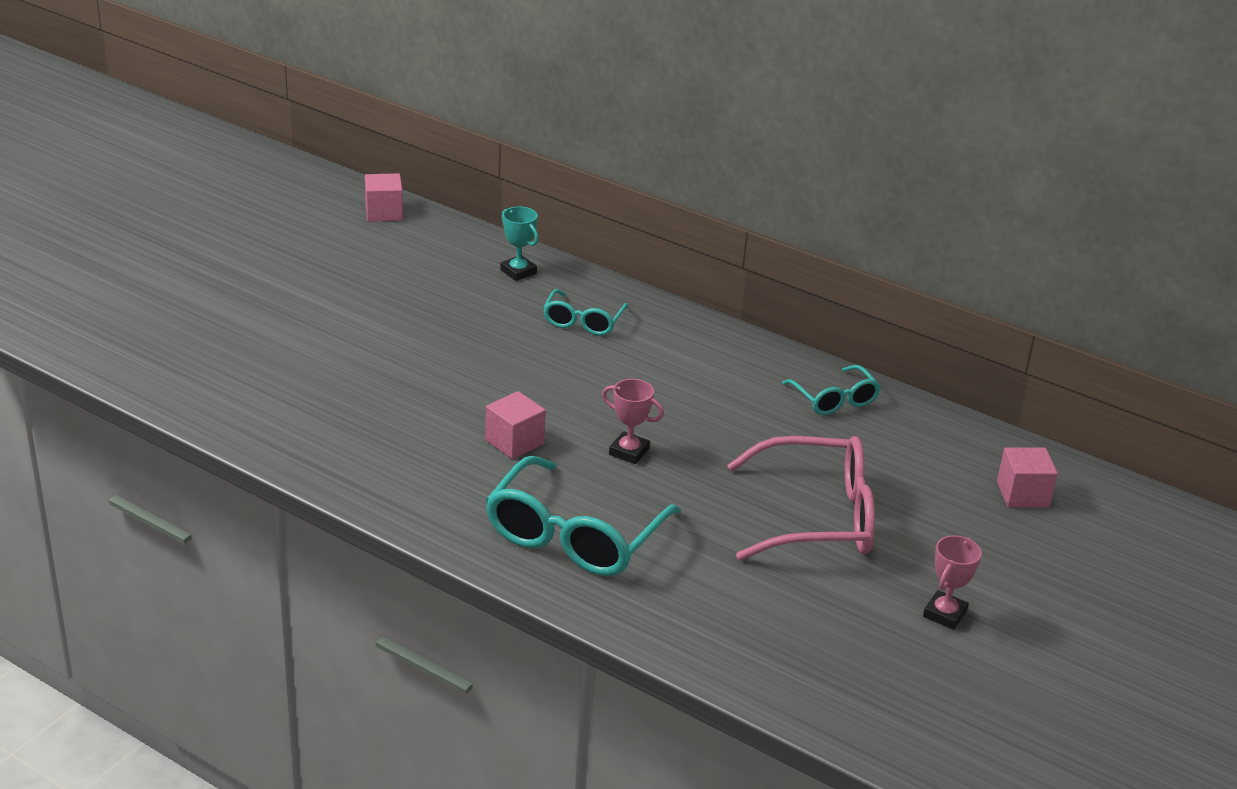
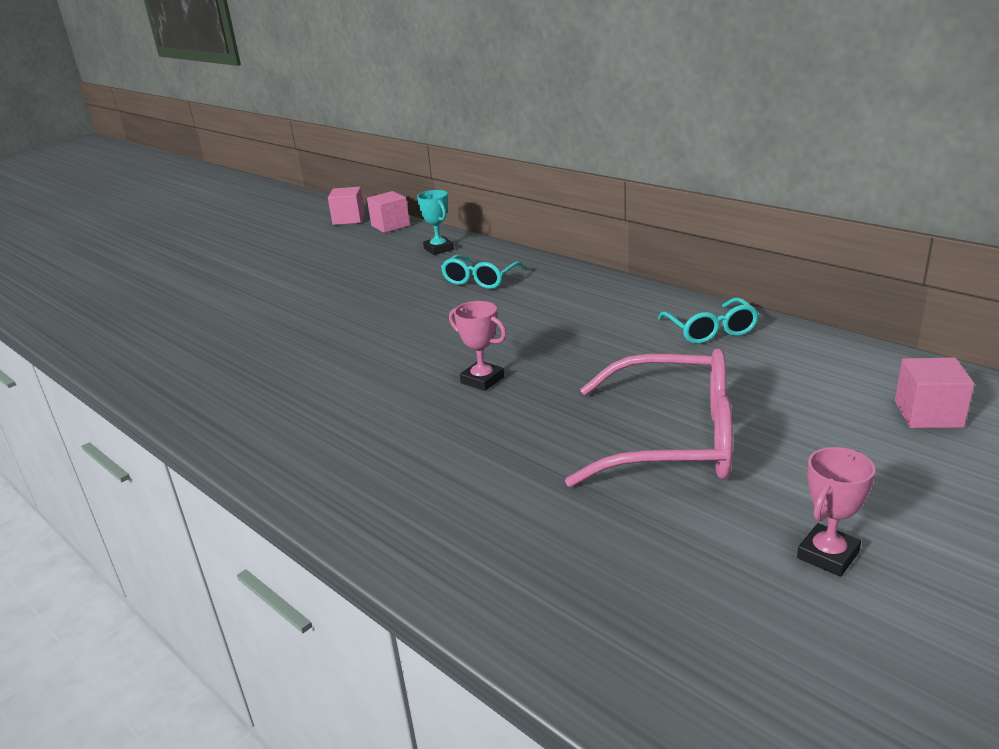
camera: 15 degrees right, 5 degrees down
pink cube [485,391,546,459] -> pink cube moved to [367,191,410,233]
turquoise glasses [486,456,681,576] -> none

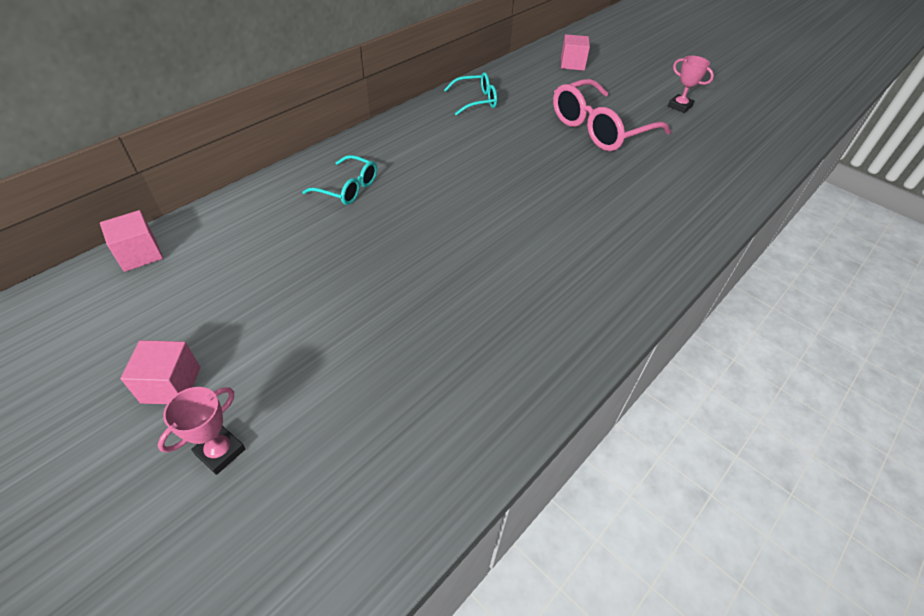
camera: 95 degrees left, 20 degrees up
pink cube [328,187,365,225] -> pink cube moved to [120,340,200,404]
turquoise trophy [417,190,454,255] -> none
pink trophy [449,301,507,391] -> pink trophy moved to [158,387,245,475]
pink glasses [565,348,733,487] -> pink glasses turned 135 degrees counterclockwise [553,79,671,151]

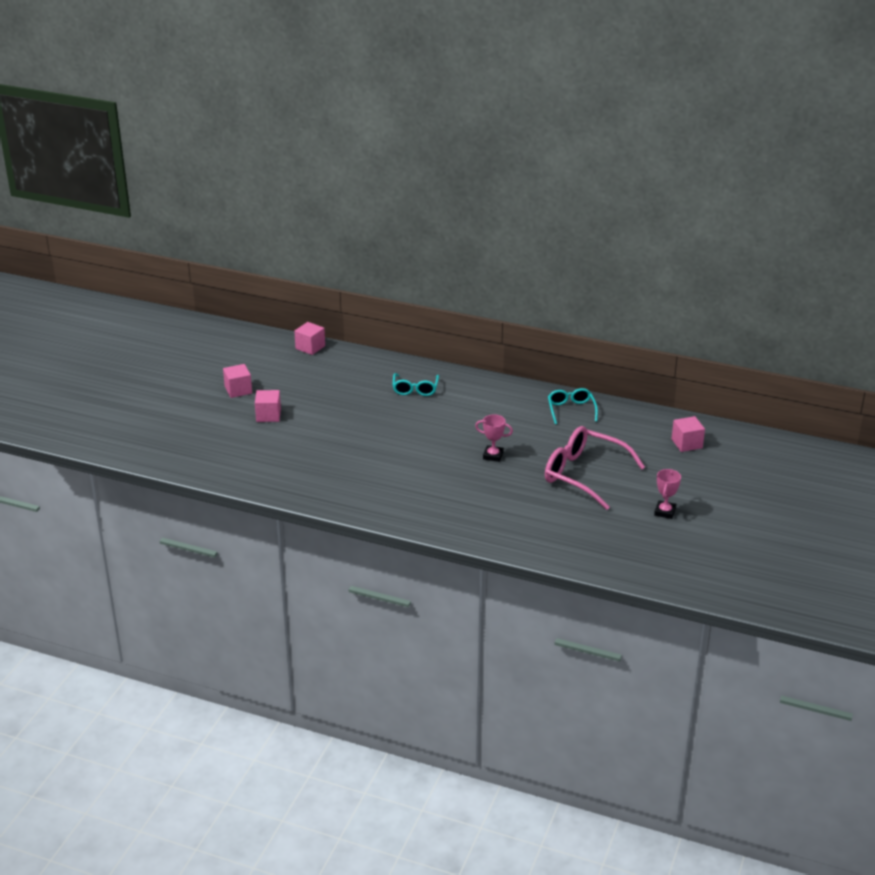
camera: 70 degrees right, 15 degrees down
pink trophy [158,387,245,475] -> pink trophy moved to [475,414,513,462]
turquoise glasses [444,72,497,116] -> turquoise glasses turned 150 degrees counterclockwise [548,388,598,424]
none -> pink cube [255,390,281,422]

